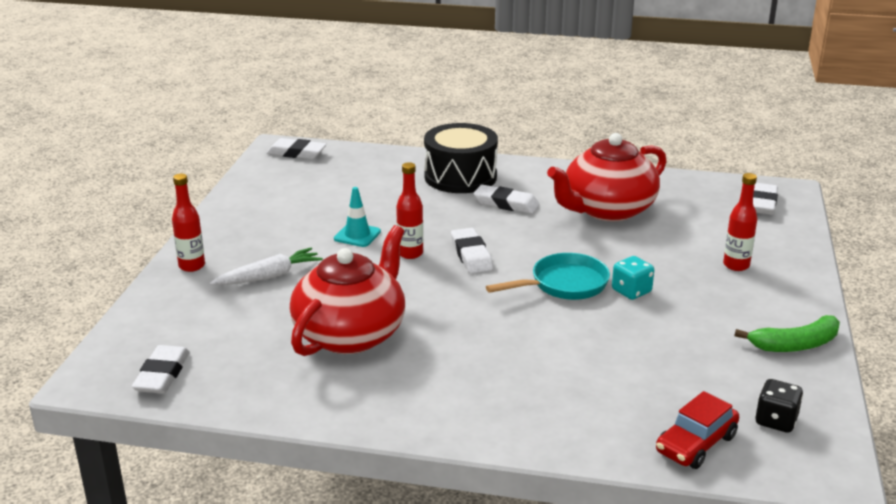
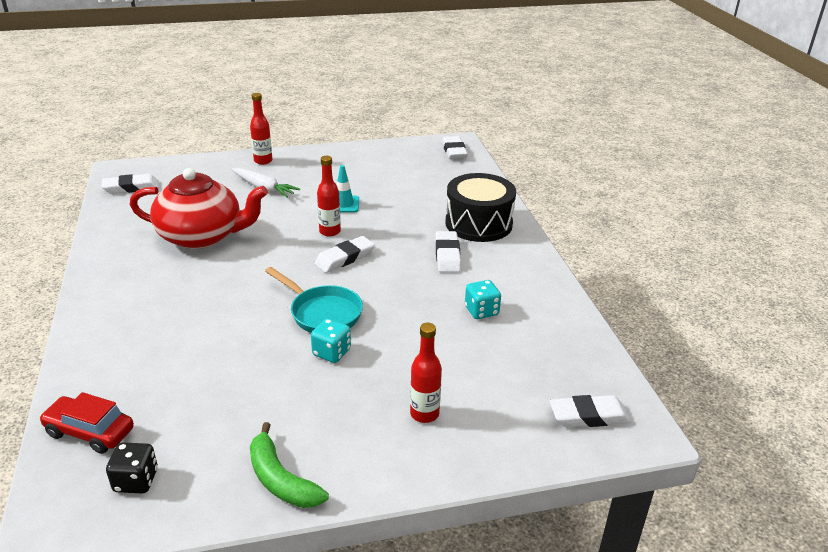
camera: 65 degrees right, 5 degrees up
red teapot [547,133,667,221] -> turquoise dice [465,280,501,319]

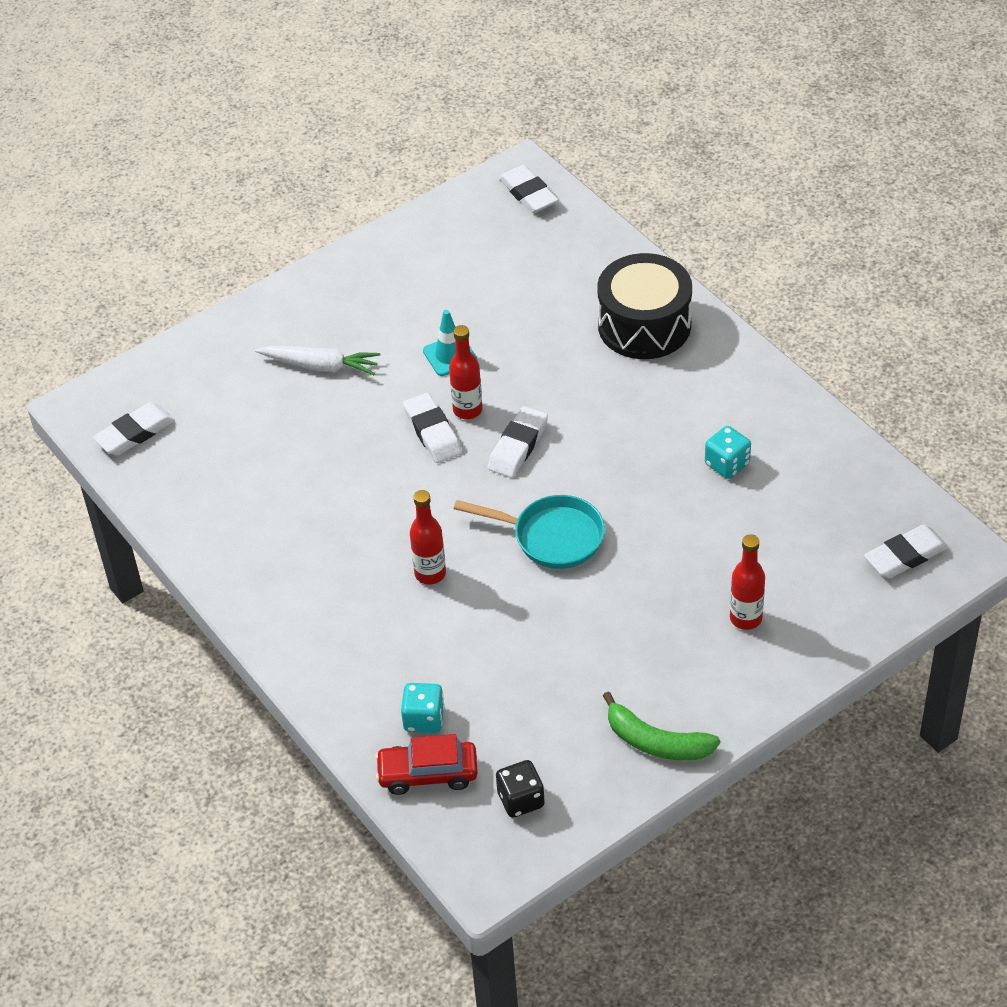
camera: 20 degrees left, 15 degrees up
red teapot [130,168,268,249] -> none
red bottle [250,93,272,165] -> red bottle moved to [410,490,446,585]
turquoise dice [311,318,351,363] -> turquoise dice moved to [401,683,445,733]
white eraser [435,231,461,272] -> white eraser moved to [403,393,462,463]

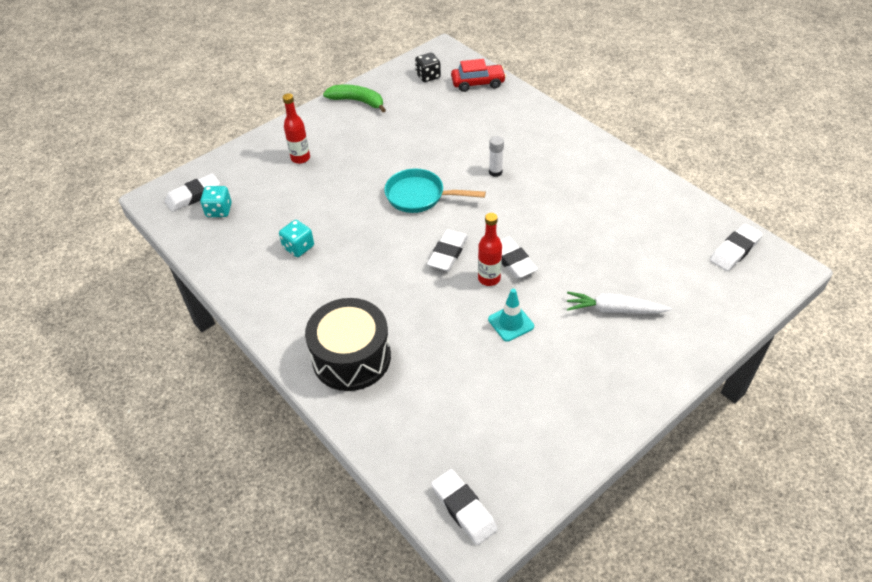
camera: 175 degrees right, 0 degrees up
turquoise dice [401,683,445,733] -> turquoise dice moved to [200,186,232,217]
red bottle [410,490,446,585] -> white glue stick [489,136,504,177]

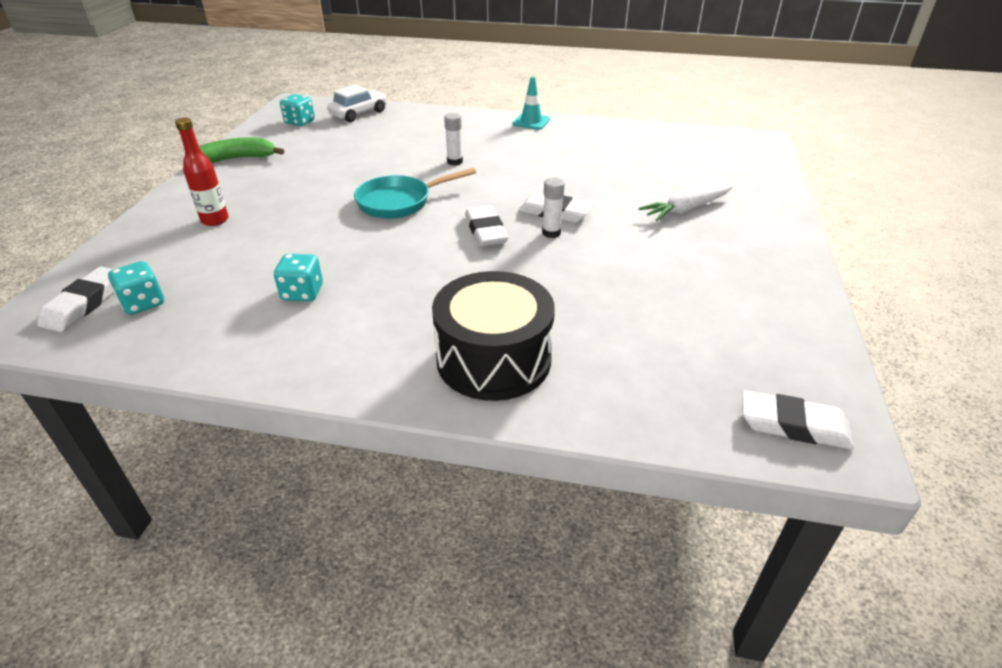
camera: 40 degrees left, 10 degrees down
black dice [415,53,441,82] -> turquoise dice [280,94,315,126]
red car [451,59,506,92] -> white car [327,85,387,122]
red bottle [478,213,502,286] -> white glue stick [542,178,565,238]
turquoise traffic cone [488,289,534,342] -> turquoise traffic cone moved to [513,77,550,130]
white eraser [710,224,763,271] -> none

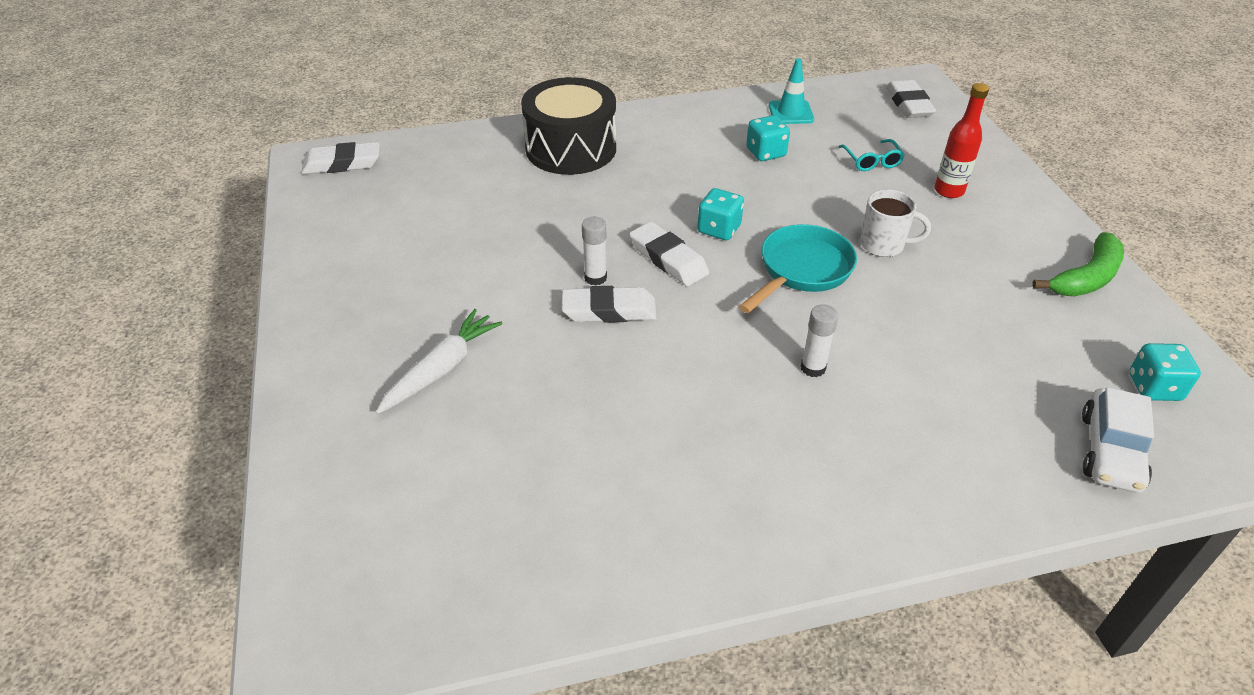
camera: 155 degrees right, 5 degrees up
turquoise dice [108,261,164,315] -> turquoise dice moved to [697,188,744,240]
turquoise traffic cone [513,77,550,130] -> turquoise traffic cone moved to [769,58,814,124]
none -> turquoise glasses [839,139,905,171]
none -> white mug [860,190,931,257]

